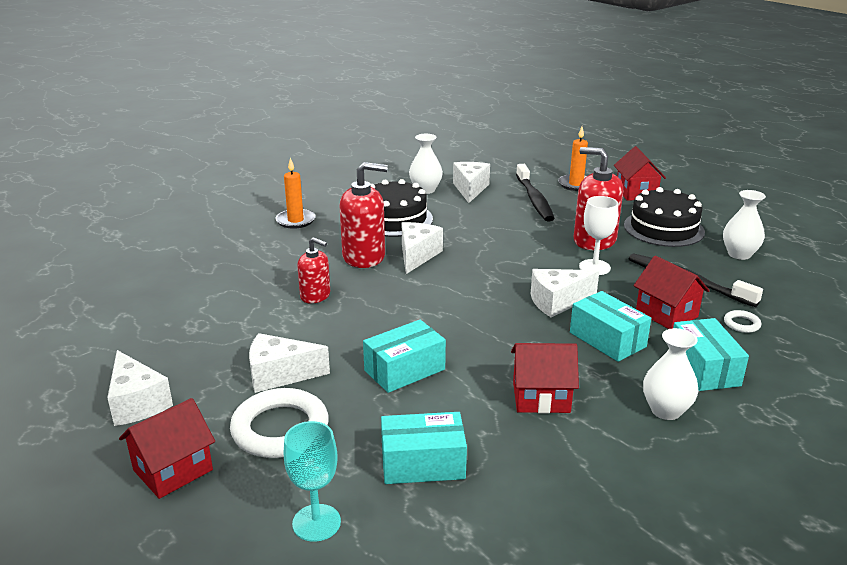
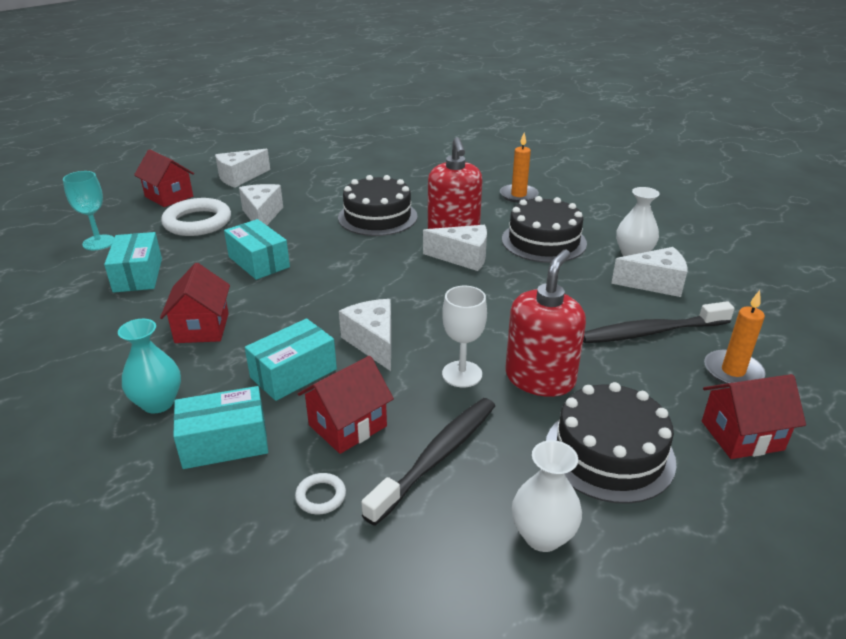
camera: 85 degrees right, 5 degrees up
red soap dispenser [297,237,330,303] -> black cake [338,175,417,236]
white vase [643,328,699,420] -> turquoise vase [118,319,181,414]

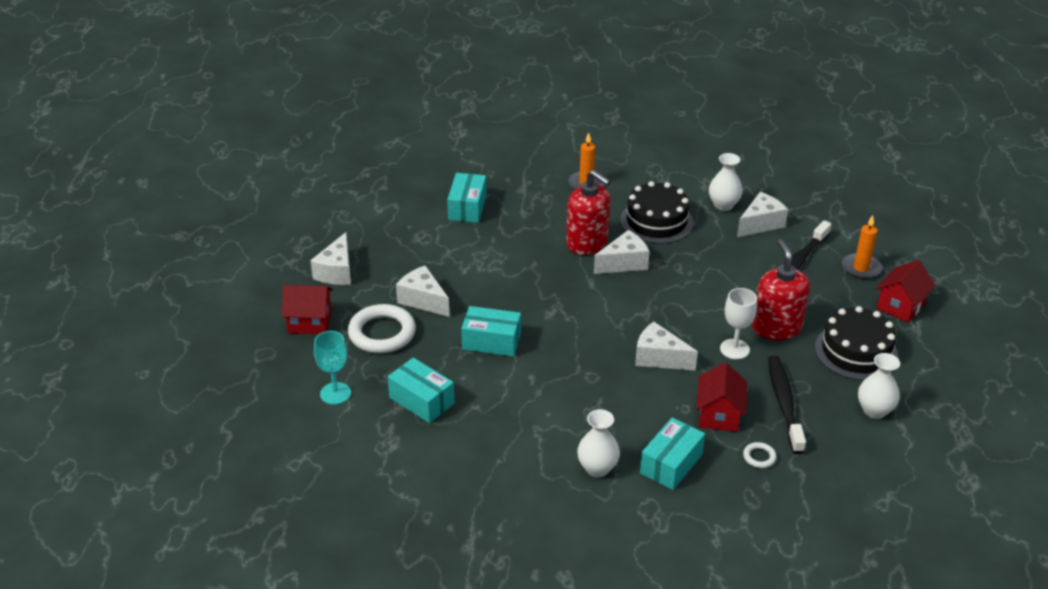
camera: 40 degrees left, 5 degrees up
turquoise vase [118,319,181,414] -> white vase [577,409,620,477]
red house [160,263,230,343] -> none
turquoise box [245,318,337,401] -> turquoise box moved to [447,173,487,223]
black cake [338,175,417,236] -> none

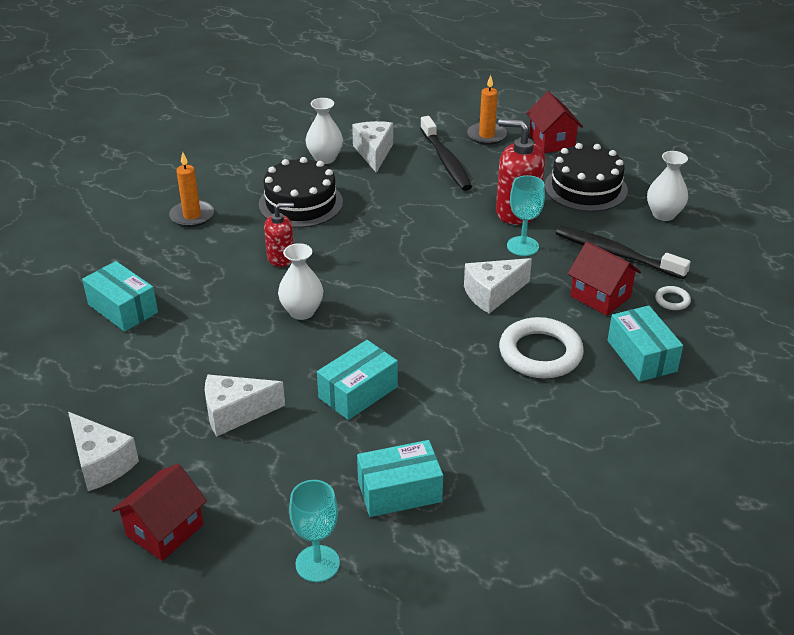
camera: 55 degrees left, 0 degrees up
white ring [348,304,416,353] -> white ring moved to [499,317,584,378]
red soap dispenser [566,170,611,255] -> red soap dispenser [264,203,294,267], size x0.60
white vase [577,409,620,477] -> white vase moved to [278,243,323,320]
white cheese [594,230,649,274] -> none
white goblet [720,288,757,359] -> turquoise goblet [507,175,545,256]

